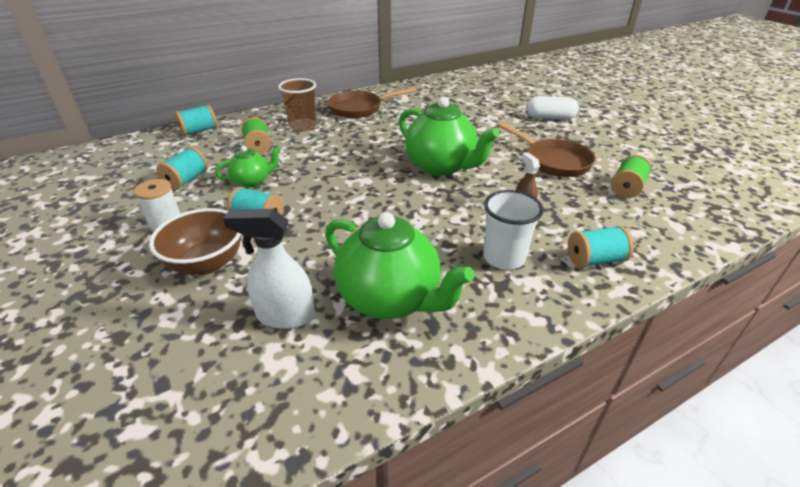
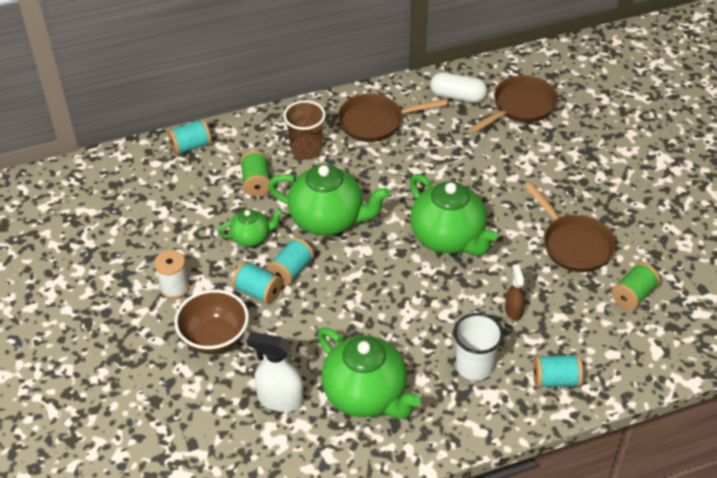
camera: 10 degrees right, 10 degrees up
turquoise spool [156,147,208,190] -> turquoise spool moved to [267,237,314,286]
white capsule [527,96,579,120] -> white capsule moved to [430,72,487,103]
none -> green teapot [268,164,390,236]
none -> brown pan [470,75,558,133]

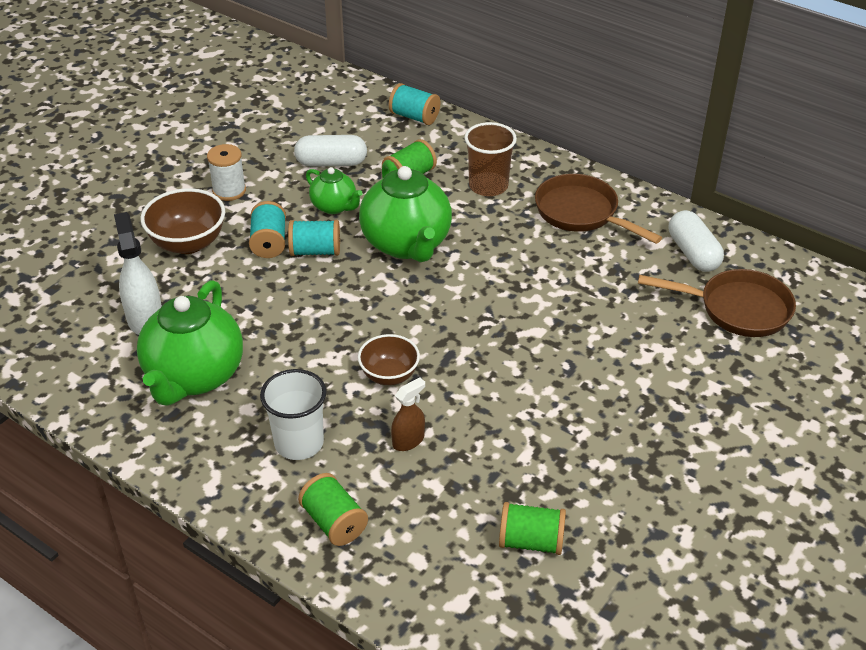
camera: 55 degrees right, 5 degrees down
green teapot [410,174,498,256] -> none
brown pan [525,182,616,272] -> none
turquoise spool [533,354,583,388] -> green spool [298,473,368,546]
none -> white capsule [294,135,367,167]
none -> brown bowl [358,334,420,385]

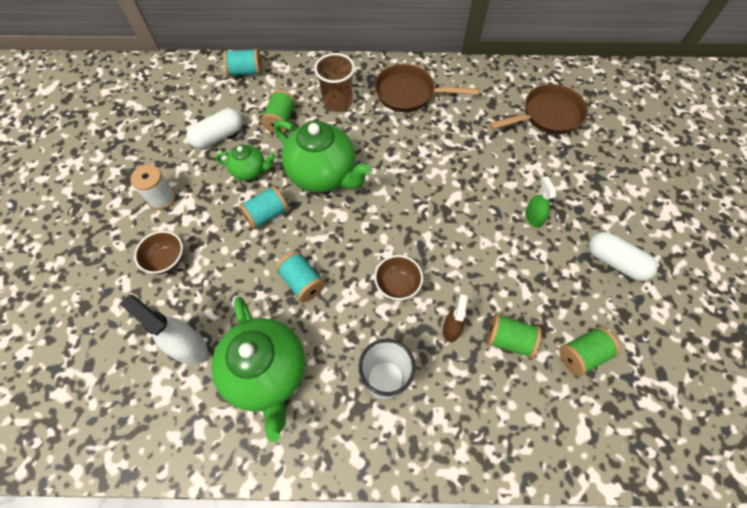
camera: 35 degrees left, 20 degrees up
brown bowl [140,188,225,254] -> brown bowl [134,231,183,274], size x0.66
turquoise spool [249,201,286,258] -> turquoise spool moved to [276,251,325,302]
green spool [298,473,368,546] -> green spool moved to [486,313,542,358]
white capsule [669,210,724,272] -> white capsule moved to [588,232,658,281]
none -> green spray bottle [525,176,556,227]

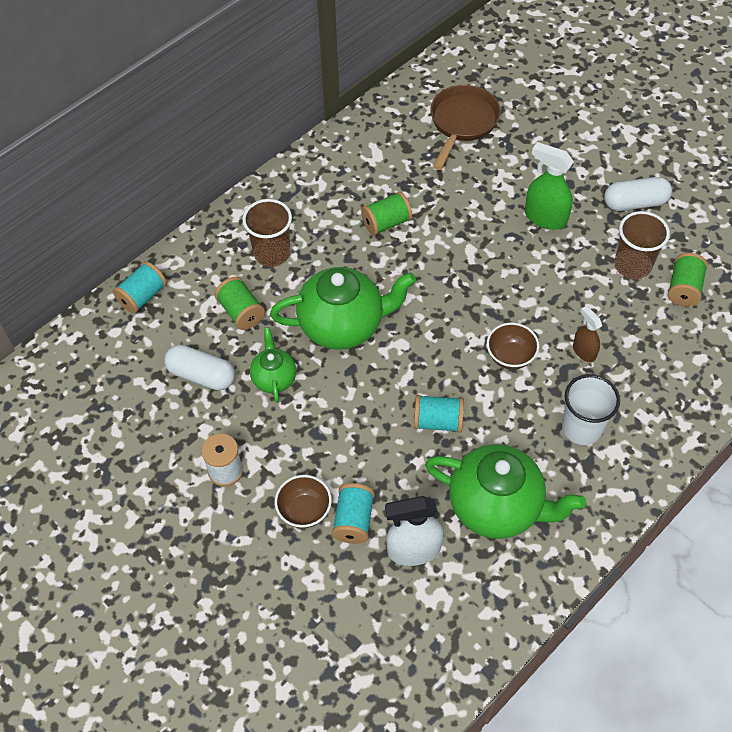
camera: 45 degrees left, 5 degrees down
white capsule [186,108,242,149] -> white capsule turned 75 degrees counterclockwise [164,345,235,391]
green teapot [215,145,275,181] -> green teapot turned 60 degrees counterclockwise [250,327,296,403]
turquoise spool [239,186,288,230] -> turquoise spool moved to [332,483,375,544]
brown pan [375,64,479,112] -> none
green spool [486,313,542,358] -> green spool moved to [361,192,412,236]
green spray bottle [525,176,556,227] -> green spray bottle [525,142,574,230], size x1.67
none -> brown cup [614,211,670,279]

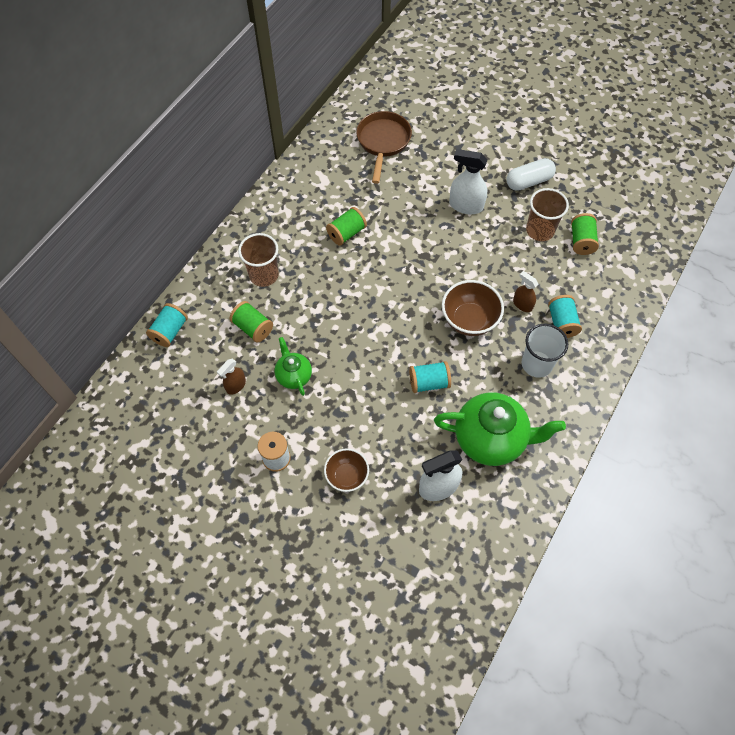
camera: 15 degrees left, 5 degrees up
white capsule [164,345,235,391] -> brown spray bottle [217,359,246,395]
green teapot [270,267,416,350] -> none
turquoise spool [332,483,375,544] -> turquoise spool moved to [548,295,582,338]
brown bowl [487,323,539,370] -> brown bowl [442,280,504,336], size x1.51
green spray bottle [525,142,574,230] -> white spray bottle [449,149,487,214]

